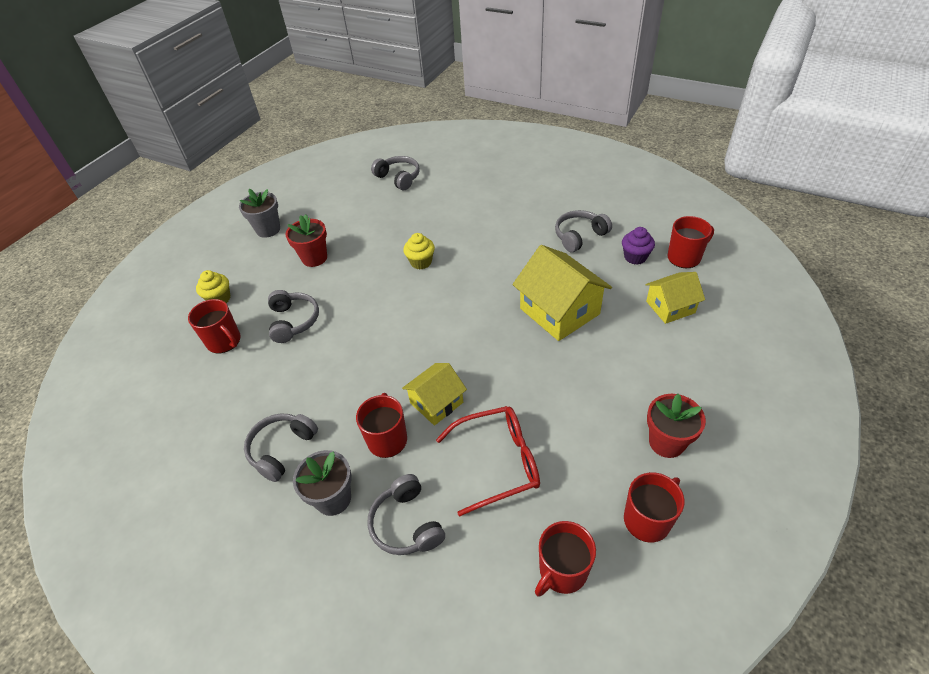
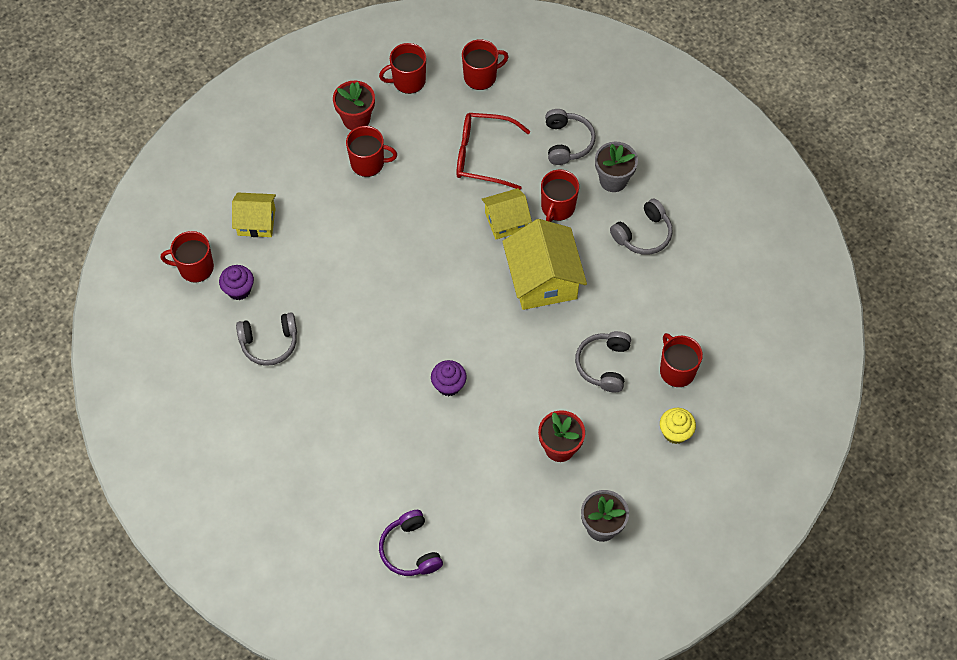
camera: 160 degrees left, 15 degrees up
grey headphones [371,156,420,190] -> purple headphones [379,510,443,576]
yellow cupcake [403,233,435,270] -> purple cupcake [431,360,467,396]
yellow house [513,245,612,341] -> yellow house moved to [502,219,587,310]
none -> red mug [346,126,397,177]

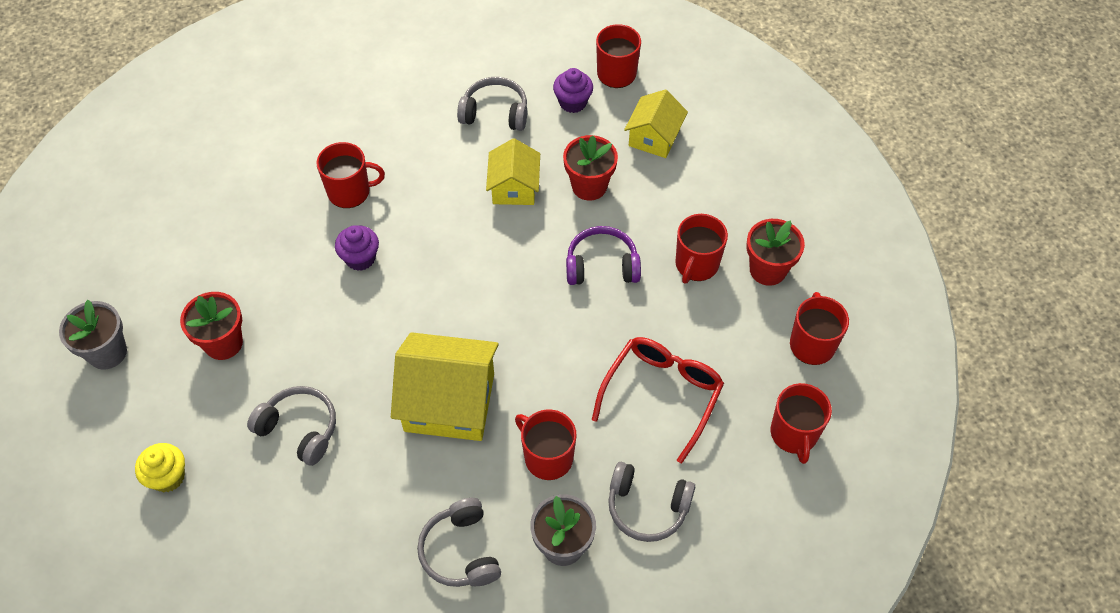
camera: 110 degrees right, 5 degrees down
grey headphones [236,312,297,366] -> grey headphones turned 90 degrees clockwise [457,77,527,131]
purple headphones [379,510,443,576] -> purple headphones moved to [566,226,641,285]
yellow house [482,188,532,239] -> yellow house moved to [486,138,540,205]
red mug [660,333,703,387] -> red mug moved to [316,142,385,208]
none -> red flower pot [563,135,618,201]

